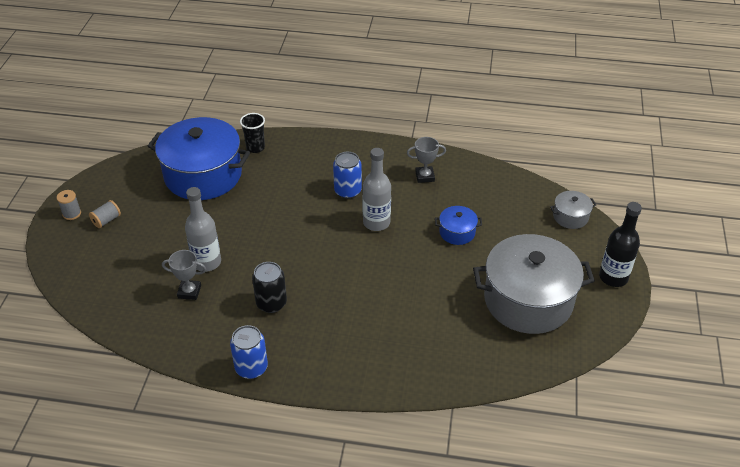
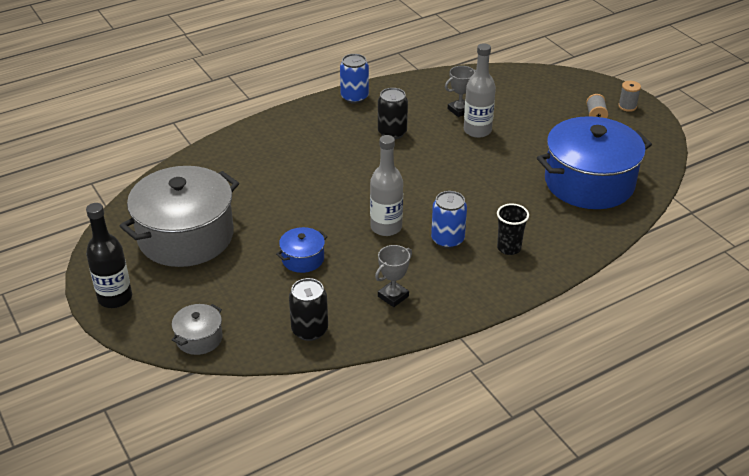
camera: 140 degrees right, 5 degrees down
black cup [240,113,265,153] -> black cup moved to [497,204,529,255]
none -> black can [289,278,328,341]

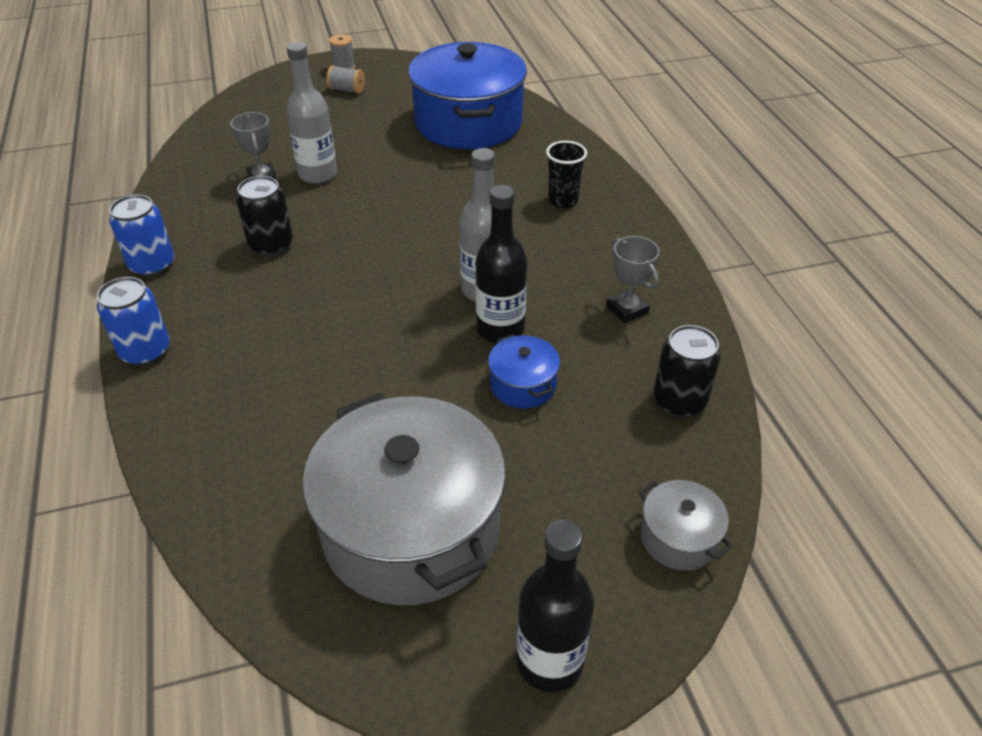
camera: 75 degrees left, 5 degrees up
blue can [431,191,467,249] -> blue can moved to [97,277,170,366]
none -> black bottle [476,185,527,343]

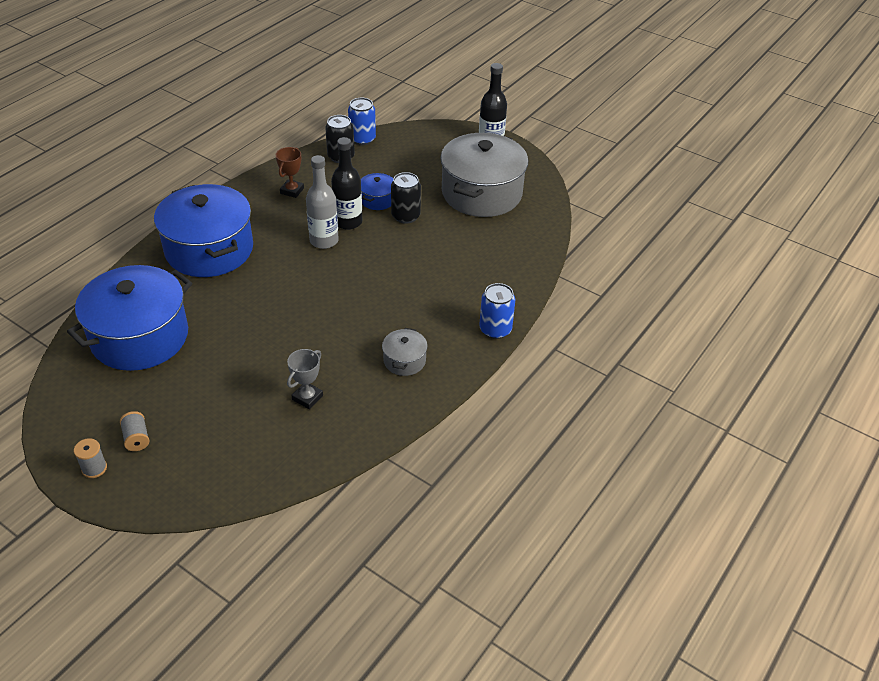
camera: 130 degrees left, 0 degrees up
blue can [109,194,174,277] -> blue can moved to [348,98,376,145]
black can [236,176,293,256] -> black can moved to [391,172,421,224]
grey bottle [286,42,337,184] -> none
black cup [546,141,587,208] -> blue pot [154,184,253,277]
grey trophy [606,236,659,323] -> brown trophy [276,147,304,198]
grey pot [639,480,733,571] -> grey pot moved to [382,328,428,376]

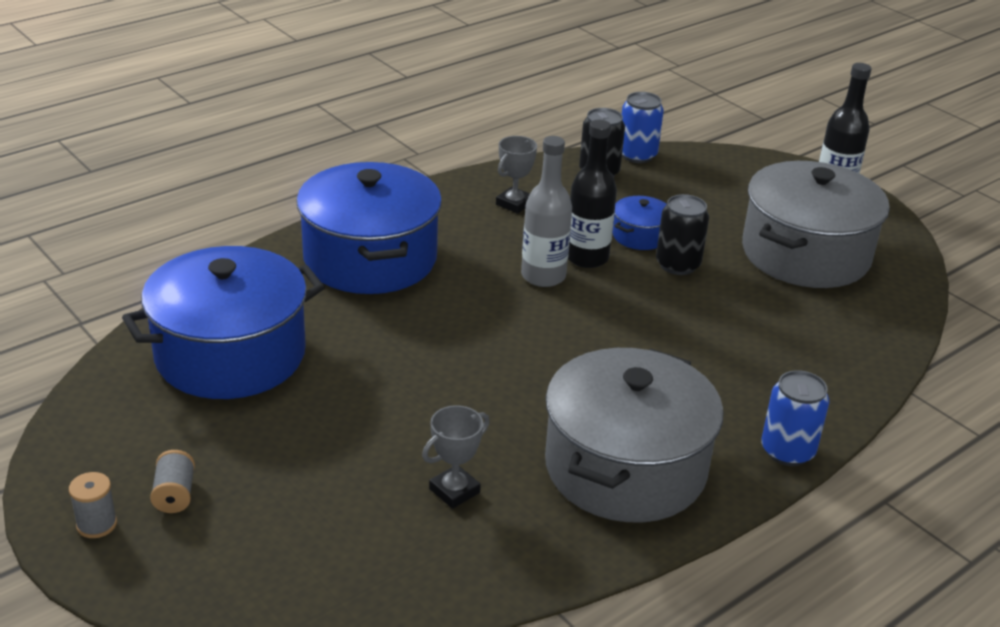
camera: 15 degrees right, 10 degrees down
brown trophy [276,147,304,198] -> grey trophy [496,136,537,214]
grey pot [382,328,428,376] -> grey pot [545,348,723,522], size x2.30

